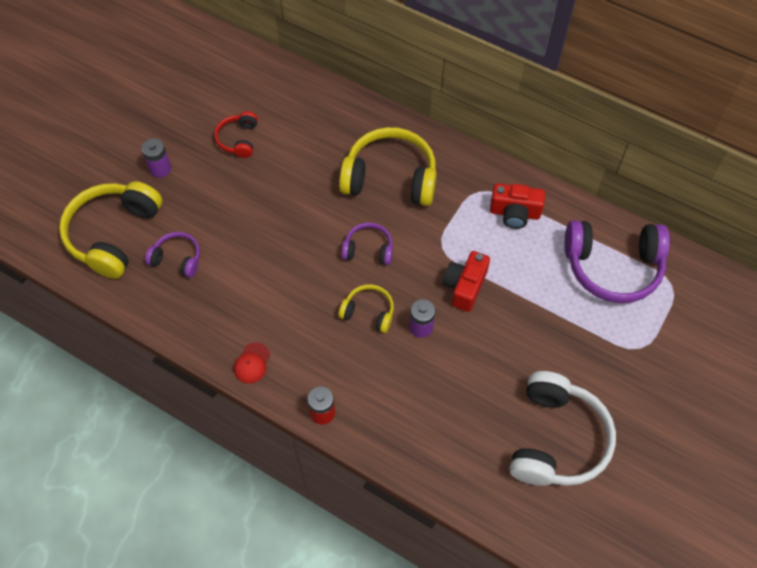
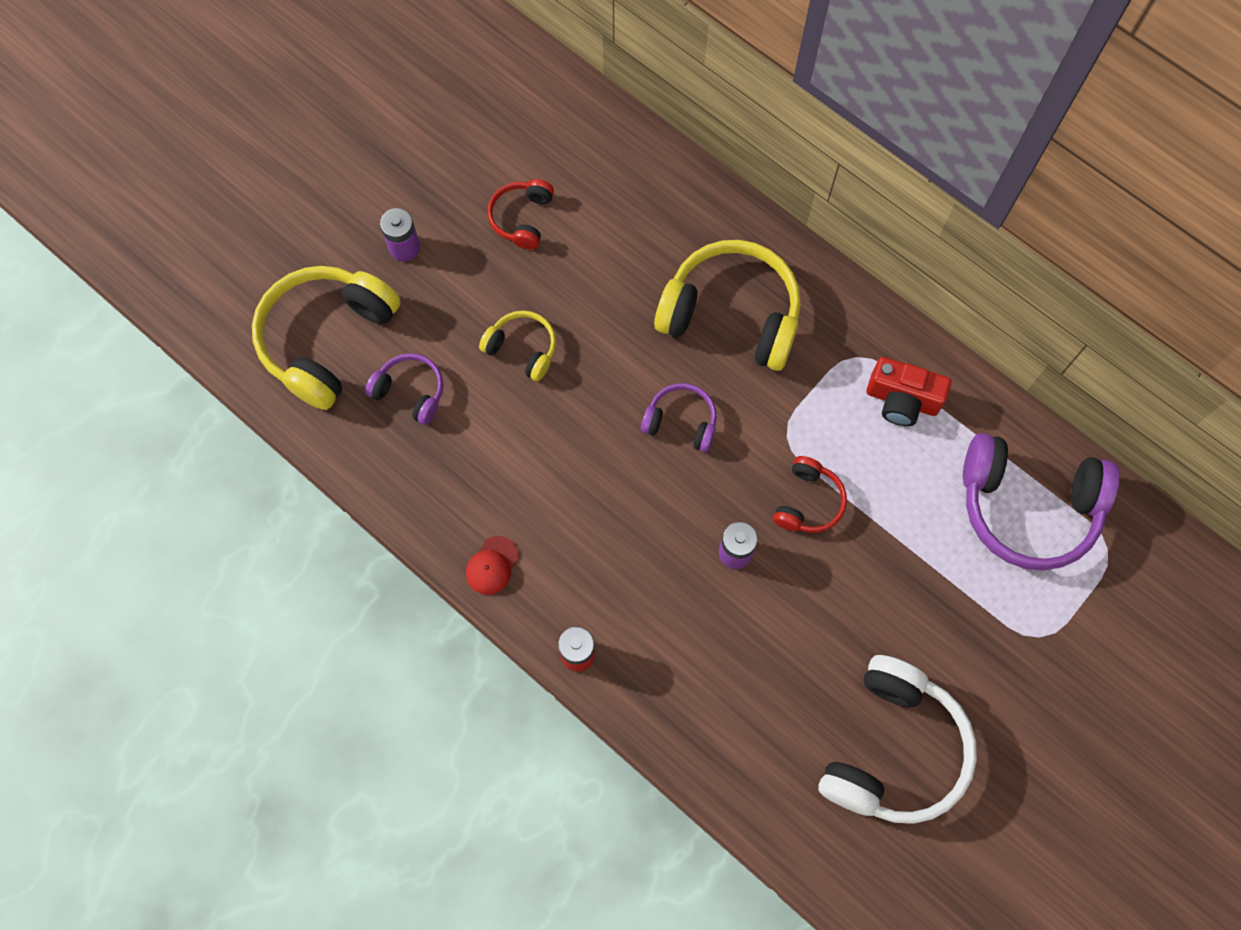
camera: 10 degrees right, 10 degrees up
yellow headphones [339,284,394,333] -> yellow headphones moved to [479,310,556,381]
red camera [443,251,490,312] -> red headphones [773,456,847,533]

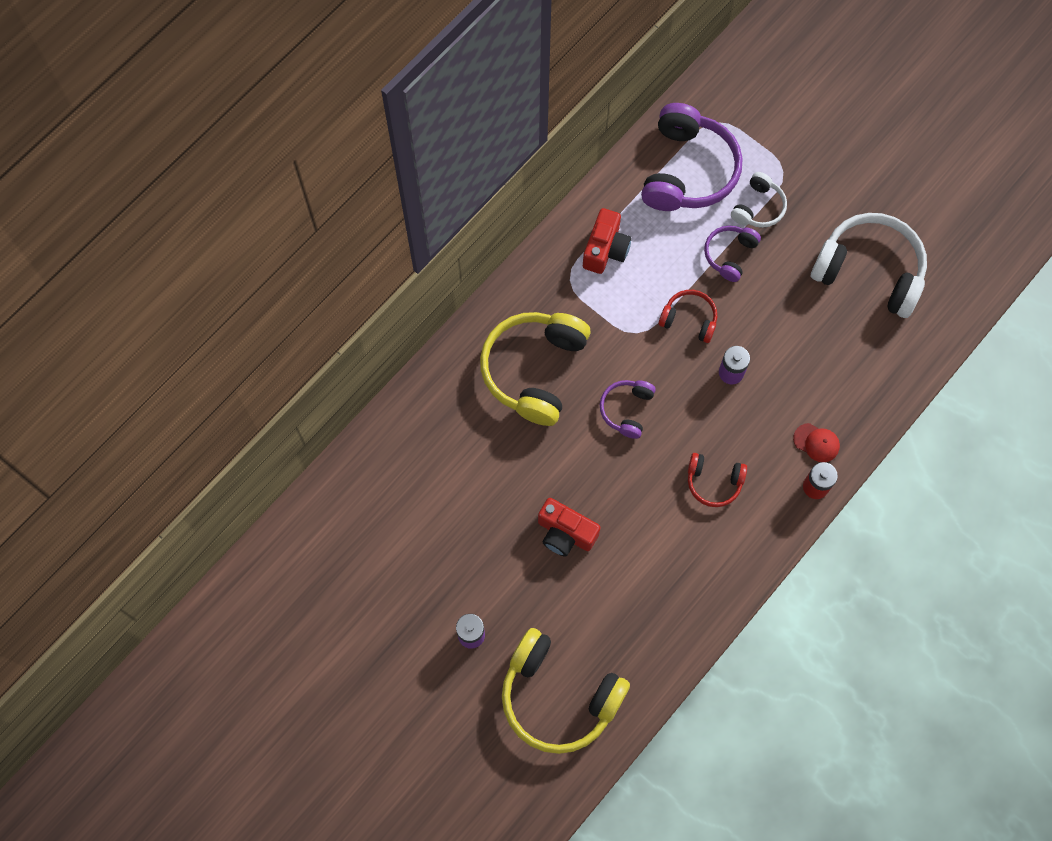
camera: 90 degrees left, 0 degrees up
purple headphones [365,353,443,425] -> purple headphones moved to [704,226,761,282]
red cap [466,536,519,595] -> red cap moved to [793,423,840,462]
yellow headphones [479,310,556,381] -> red camera [538,498,601,557]
red headphones [487,179,554,250] -> red headphones moved to [688,453,747,507]
none -> white headphones [731,172,787,228]

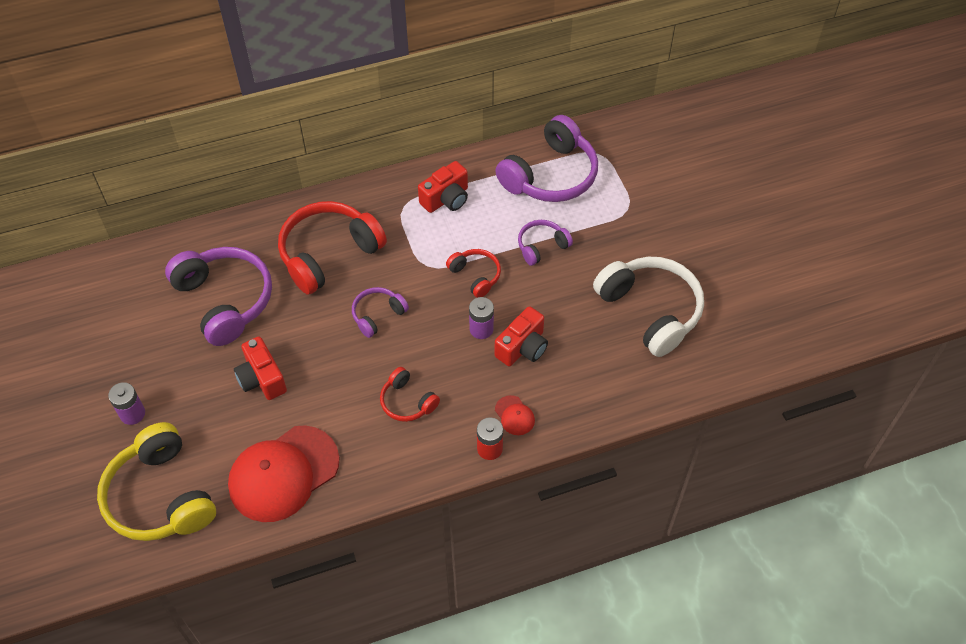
camera: 30 degrees right, 15 degrees down
yellow headphones [480,312,591,426] -> red headphones [278,201,387,295]
white headphones [731,172,787,228] -> none
none -> purple headphones [165,247,272,346]
none -> red cap [228,425,340,522]
none -> red camera [495,306,548,366]

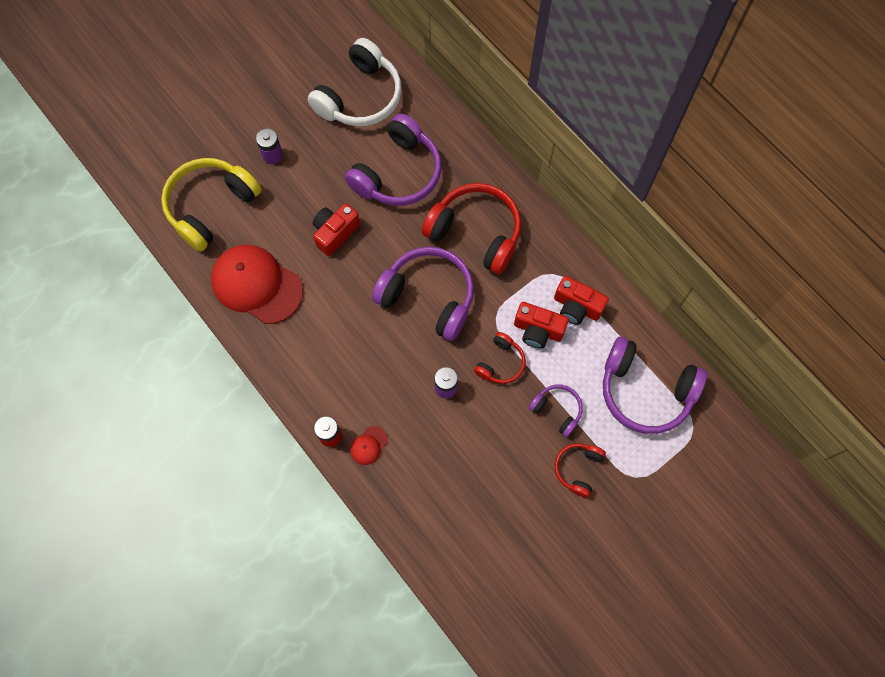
camera: 70 degrees right, 15 degrees up
purple headphones [352,287,409,338] -> purple headphones [372,247,474,341], size x1.95
red headphones [380,367,440,422] -> red headphones moved to [555,443,606,498]
red camera [495,306,548,366] -> red camera moved to [514,302,569,349]
white headphones [593,257,704,357] -> white headphones moved to [308,38,402,126]

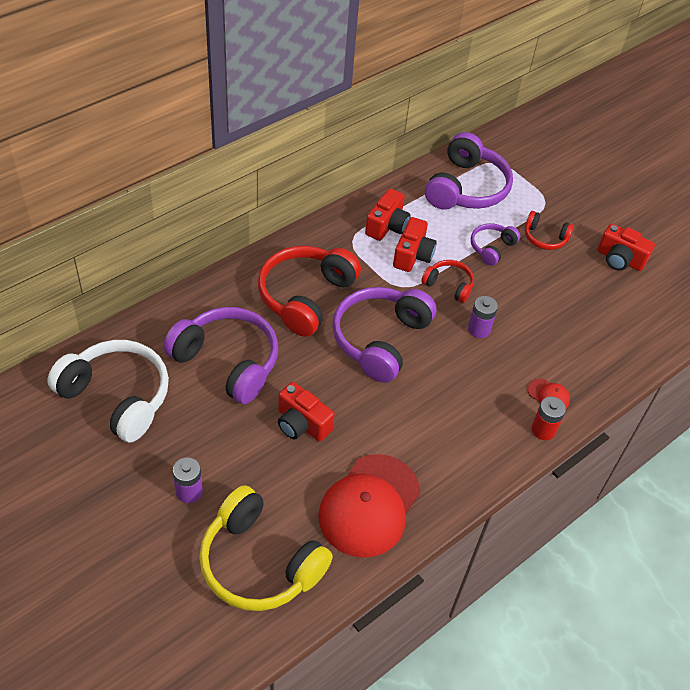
camera: 95 degrees left, 20 degrees down
none -> red camera [598,223,655,271]

